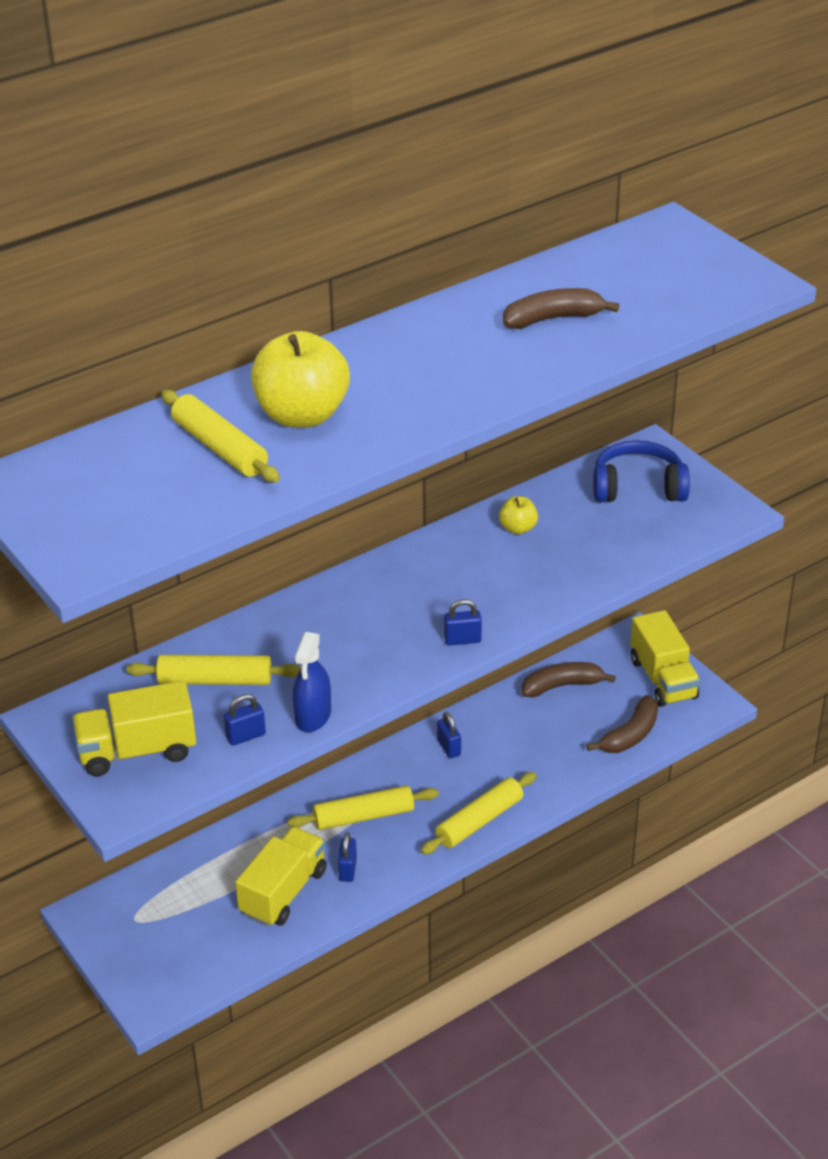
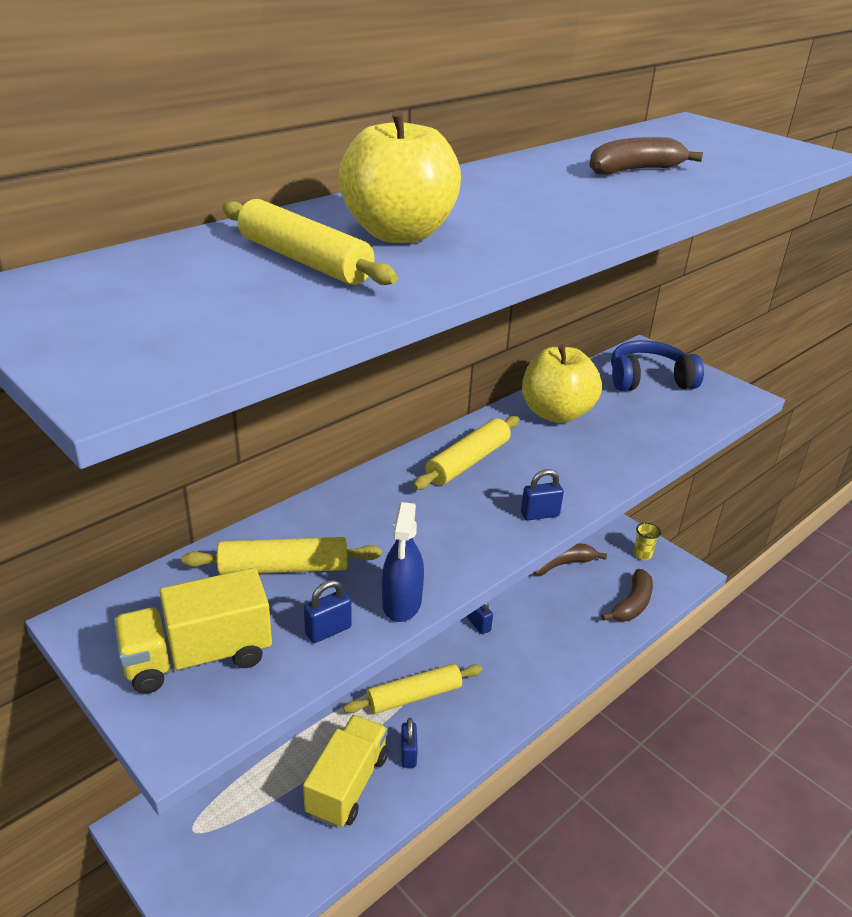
camera: 10 degrees left, 5 degrees down
yellow rolling pin [421,772,537,855] -> yellow rolling pin moved to [413,416,519,490]
yellow apple [499,496,538,534] -> yellow apple [522,345,602,423], size x2.10
yellow truck [630,610,700,707] -> yellow cup [633,523,661,560]

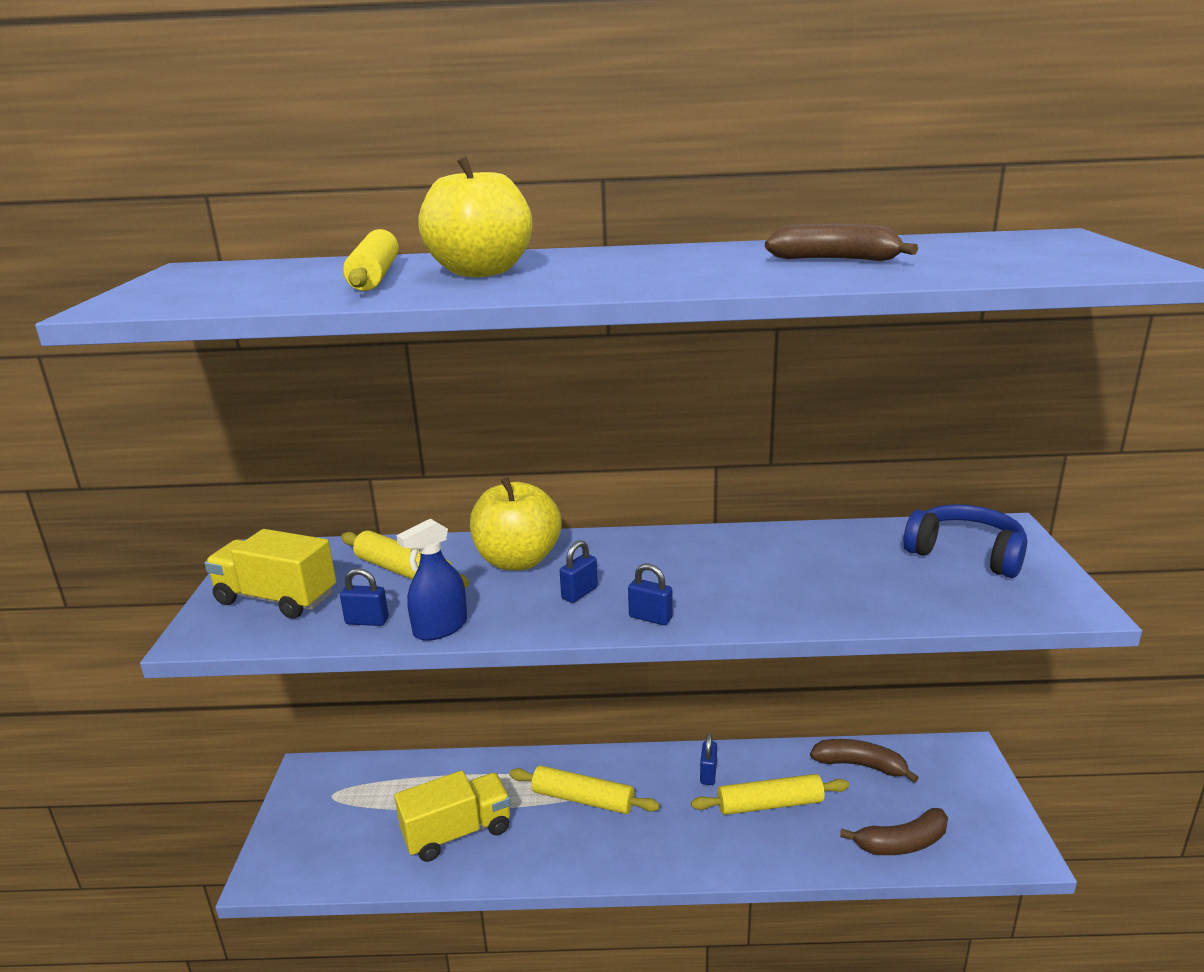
camera: 45 degrees right, 10 degrees down
blue padlock [401,718,418,768] -> blue padlock moved to [560,540,598,603]
yellow rolling pin [413,416,519,490] -> yellow rolling pin moved to [691,774,849,815]
yellow apple [522,345,602,423] -> yellow apple moved to [470,477,561,570]
yellow cup [633,523,661,560] -> none

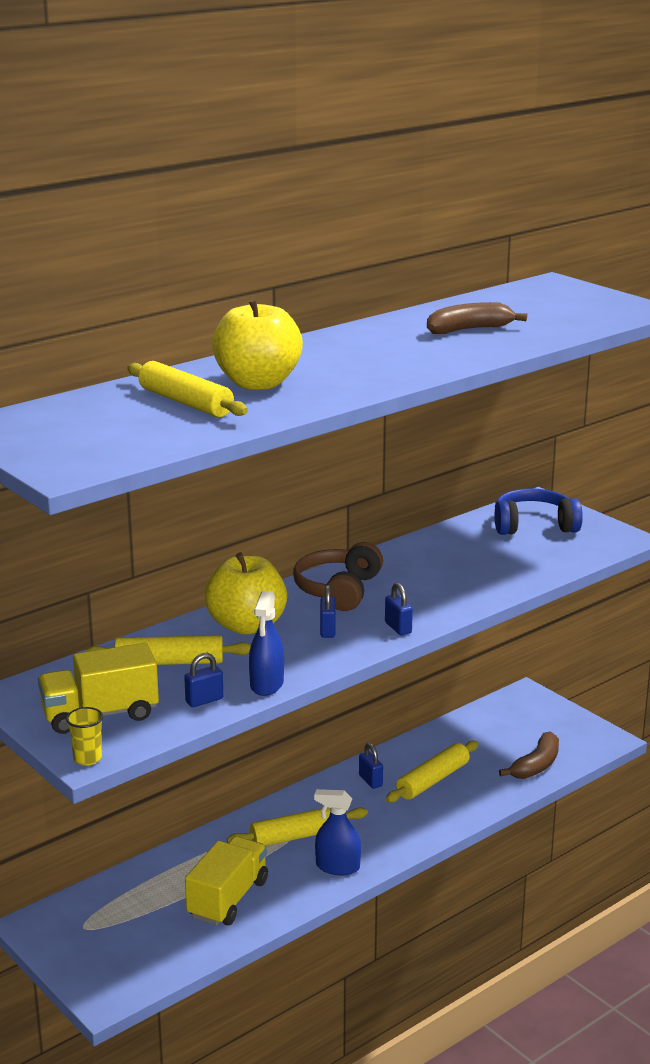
camera: 40 degrees left, 0 degrees up
blue padlock [628,563,673,625] -> blue padlock turned 75 degrees clockwise [385,583,413,635]
brown banana [810,739,919,783] -> none
none -> yellow cup [66,707,103,766]
none -> brown headphones [293,542,383,611]
none -> blue spray bottle [314,789,361,875]

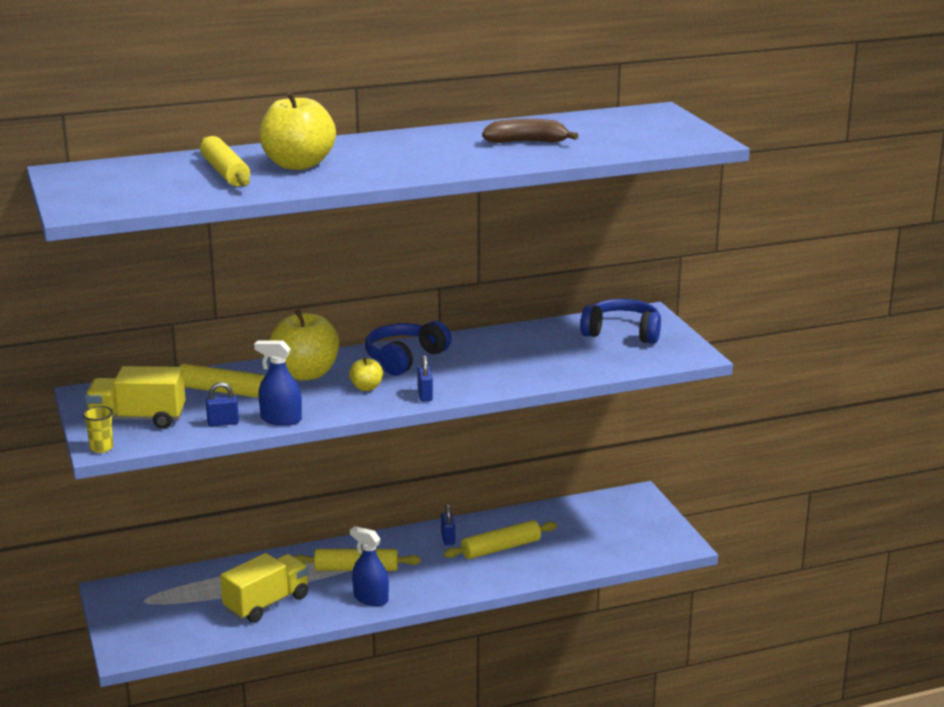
camera: 20 degrees right, 0 degrees up
blue spray bottle [249,591,284,696] -> blue spray bottle turned 75 degrees clockwise [254,340,302,426]
brown headphones [293,542,383,611] -> blue headphones [365,321,452,376]
blue padlock [320,585,336,638] -> yellow apple [349,358,383,391]
brown banana [499,731,559,779] -> none

